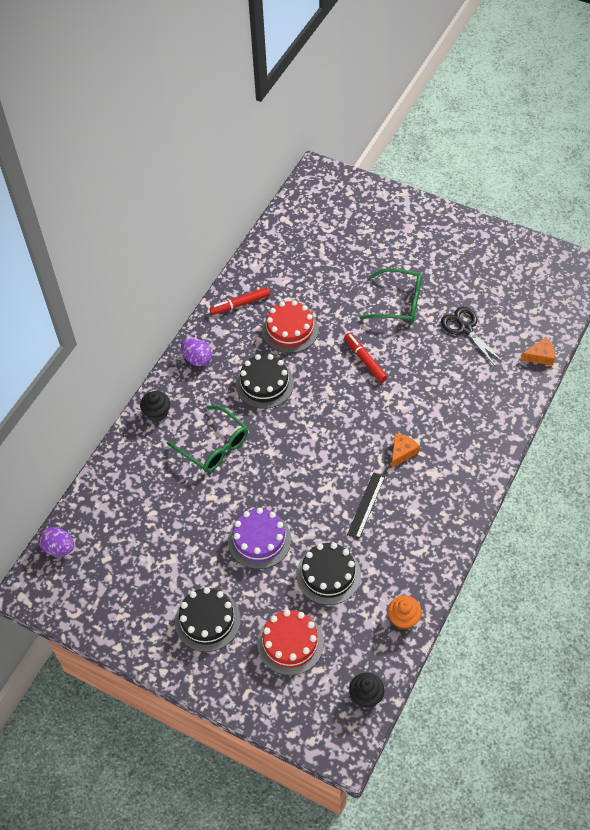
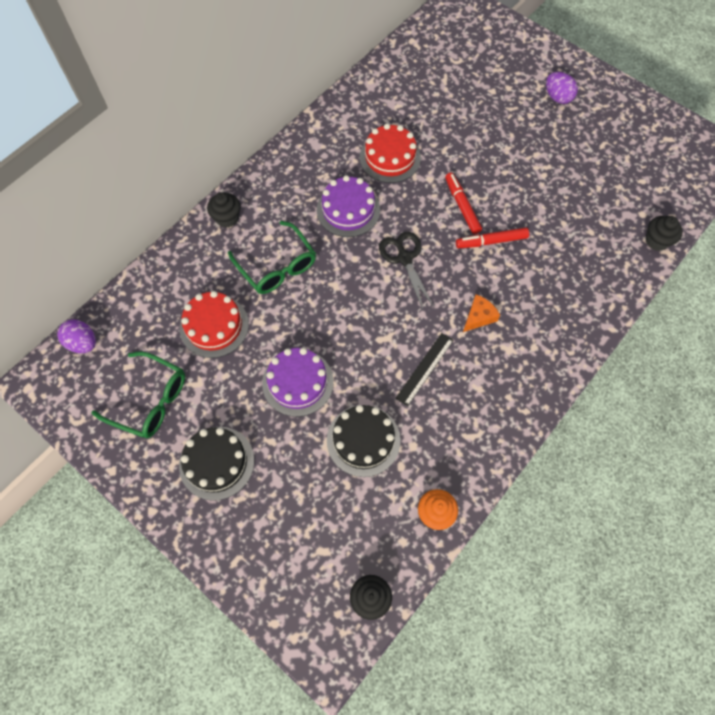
camera: 10 degrees right, 10 degrees up
purple egg [181,338,212,367] -> purple egg moved to [546,72,578,104]
red marker [210,287,270,315] -> red marker moved to [456,228,529,248]
black cake [236,354,294,409] -> purple cake [317,175,380,237]
red cake [257,610,324,675] -> red cake moved to [180,291,249,358]
green glasses [360,268,422,323] -> green glasses moved to [91,352,185,438]
black scissors [441,307,503,366] -> black scissors moved to [379,231,434,310]
orange cheese [521,337,555,366] -> black cupcake [646,216,683,251]

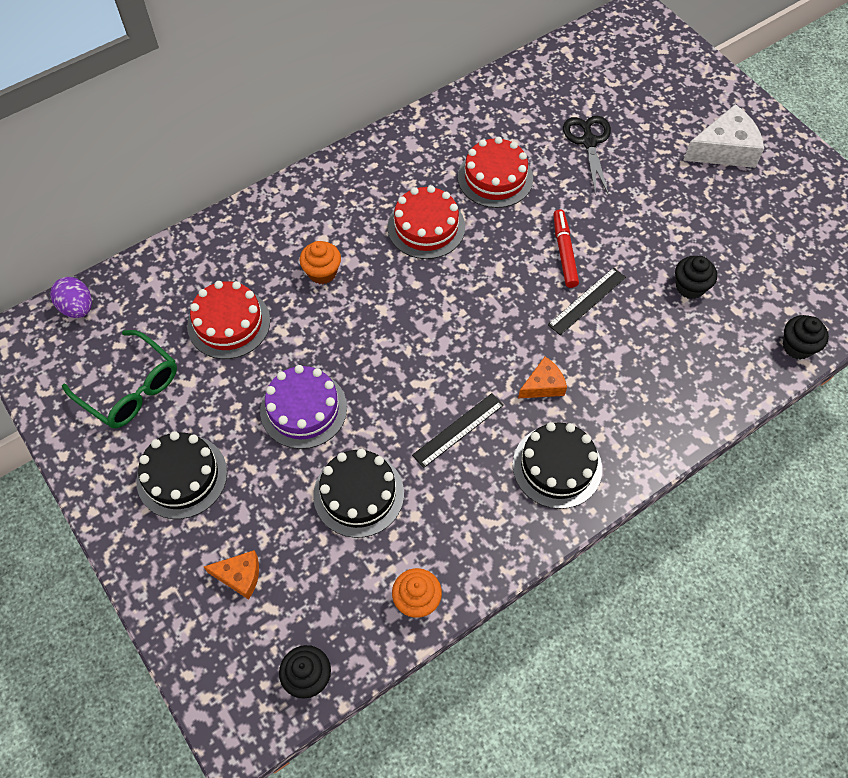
camera: 15 degrees right, 5 degrees down
black cupcake [207,192,241,228] -> black cupcake moved to [675,256,717,299]
green glasses [228,221,316,294] -> orange cupcake [300,241,341,284]
purple cake [317,175,380,237] -> red cake [387,185,465,259]
black scissors [379,231,434,310] -> black scissors moved to [563,116,611,195]
red marker [456,228,529,248] -> black ruler [548,267,626,335]
purple egg [546,72,578,104] -> white cheese [683,104,764,168]
none -> orange cheese [204,550,259,600]
none -> black cake [513,422,602,509]

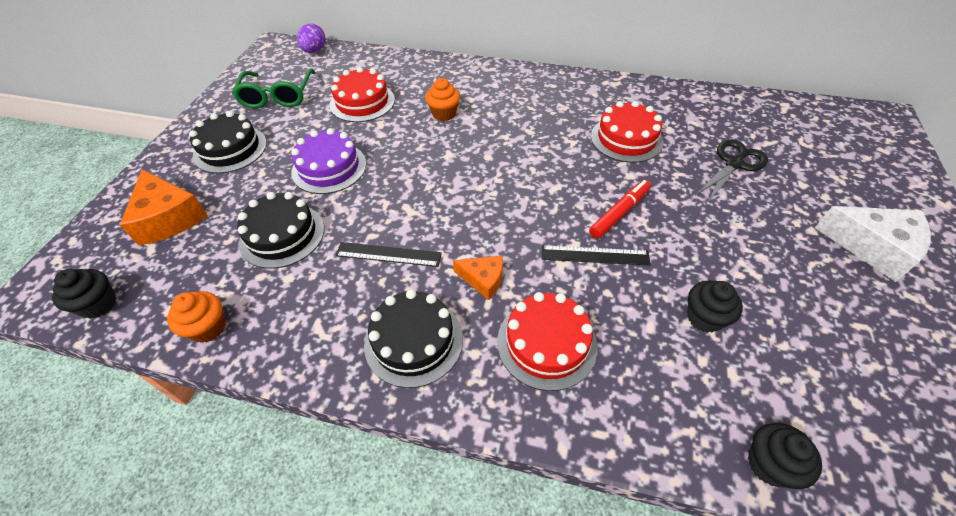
camera: 50 degrees right, 10 degrees down
orange cheese [204,550,259,600] -> orange cheese [120,169,208,245], size x1.75
red cake [387,185,465,259] -> red cake moved to [497,292,598,391]

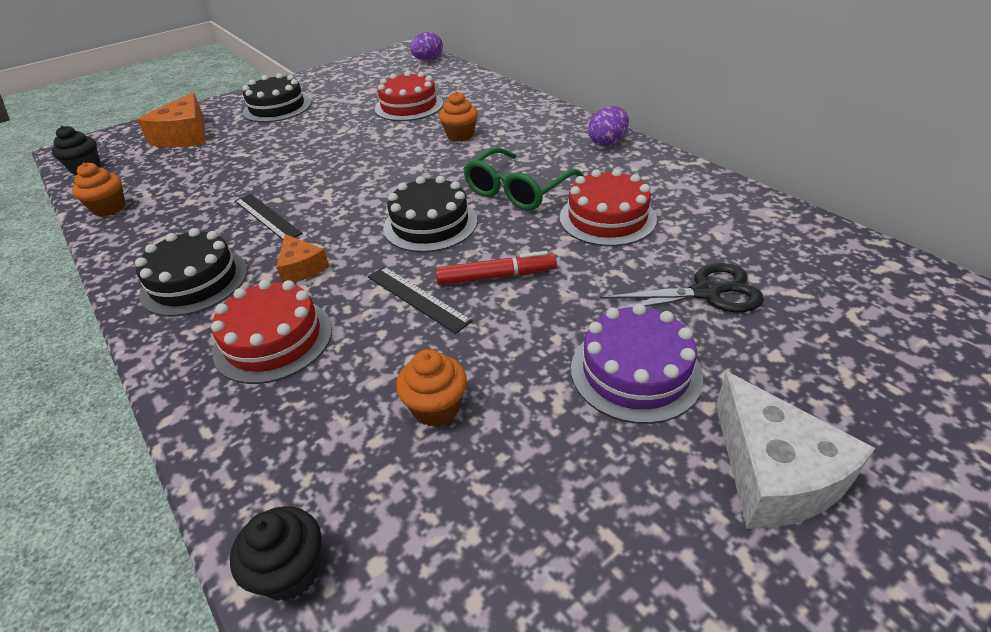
camera: 40 degrees right, 10 degrees down
green glasses [232,68,315,108] -> green glasses moved to [463,148,584,210]
black cake [237,192,324,269] -> black cake moved to [383,176,477,252]
purple cake [291,128,366,194] -> purple cake moved to [571,304,703,424]
black cupcake [687,281,743,333] -> orange cupcake [396,349,467,427]
none -> purple egg [588,106,629,146]

